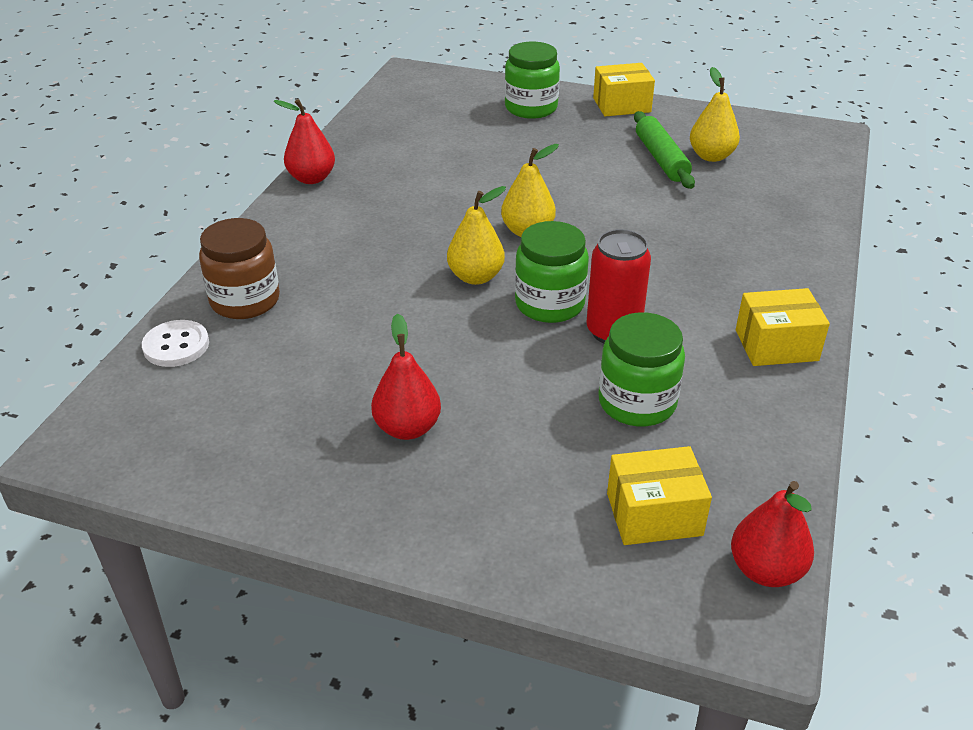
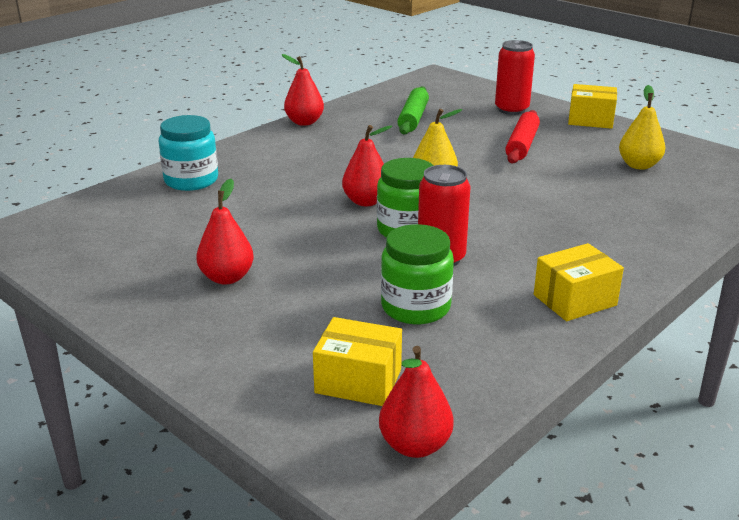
camera: 25 degrees right, 10 degrees down
white button [142,320,209,367] -> none
brown jar [199,218,280,319] -> turquoise jar [159,115,218,191]
yellow pear [447,186,506,285] -> red pear [342,125,392,206]
green jar [505,42,560,119] -> red can [495,40,535,115]
green rolling pin [634,111,695,189] -> green rolling pin moved to [397,86,429,134]
yellow box [736,288,830,366] -> yellow box turned 45 degrees counterclockwise [534,243,624,321]
none -> red rolling pin [505,110,540,163]

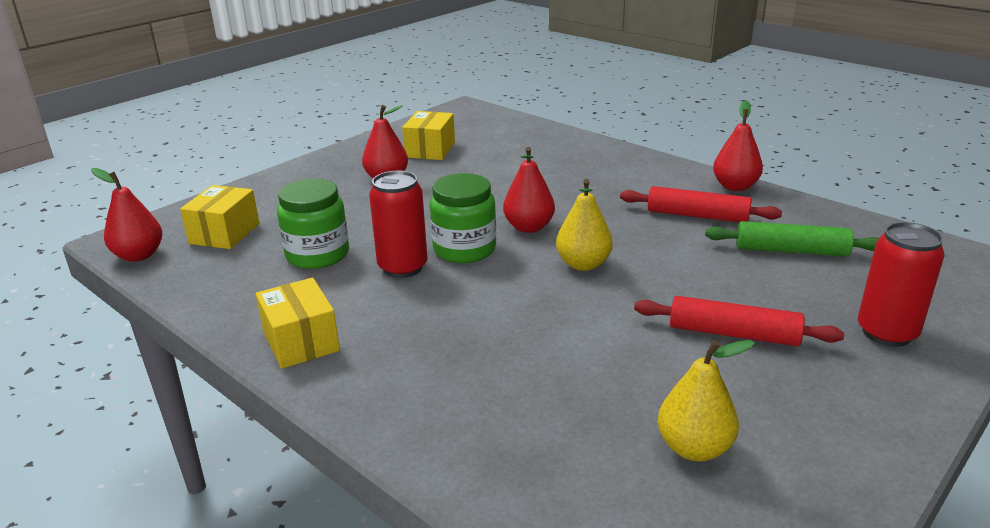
camera: 90 degrees right, 0 degrees up
turquoise jar [159,115,218,191] -> none
yellow box [568,84,617,129] -> yellow box moved to [402,111,455,160]
none -> red rolling pin [620,186,782,222]

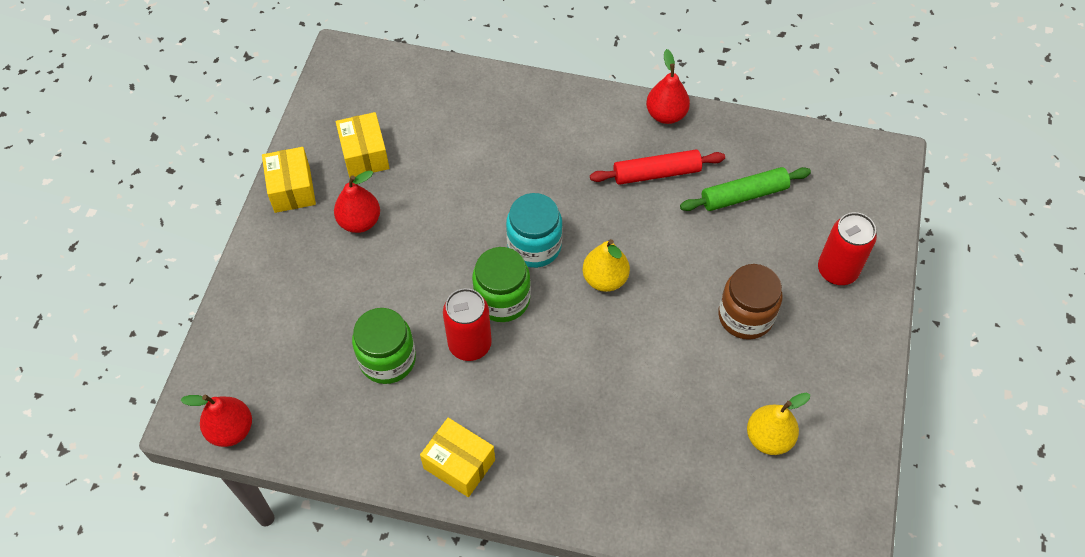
camera: 30 degrees left, 30 degrees up
yellow box [180,185,259,249] -> yellow box moved to [262,147,316,213]
red pear [503,147,555,233] -> turquoise jar [506,193,562,268]
red rolling pin [634,296,844,346] -> brown jar [718,264,782,340]

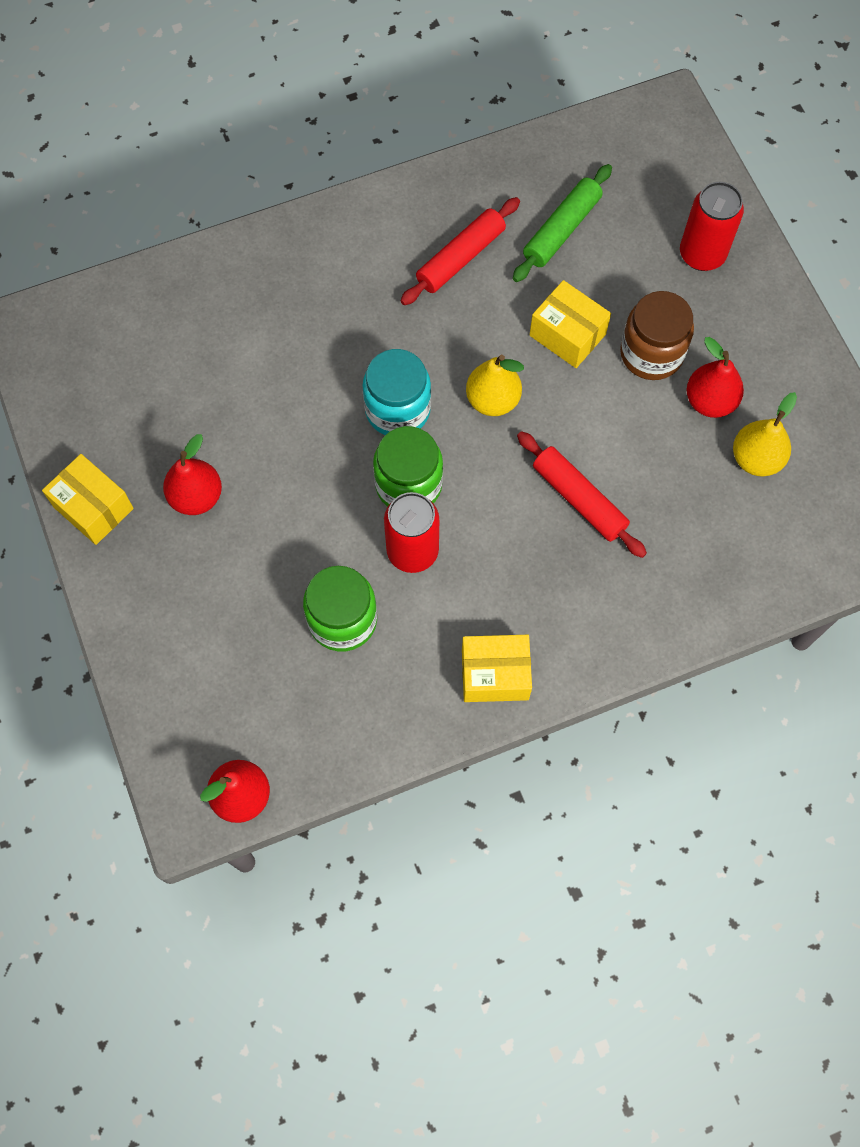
camera: 35 degrees left, 10 degrees up
yellow box [336,112,389,178] -> yellow box moved to [530,280,611,368]
red pear [646,49,690,124] -> red pear moved to [686,337,744,418]
none -> red rolling pin [517,431,647,558]

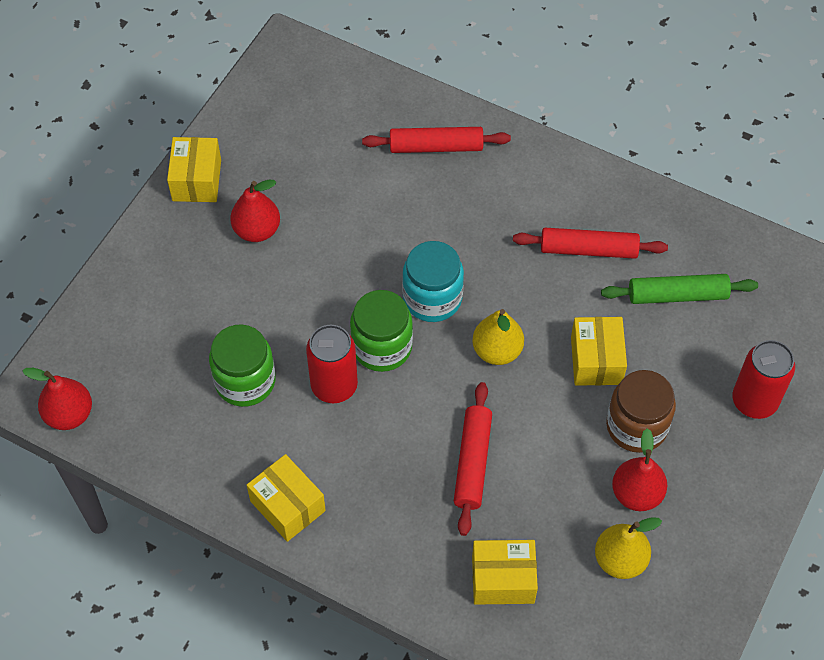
camera: 50 degrees right, 10 degrees down
none -> red rolling pin [362,127,511,153]
none -> yellow box [472,540,538,605]

